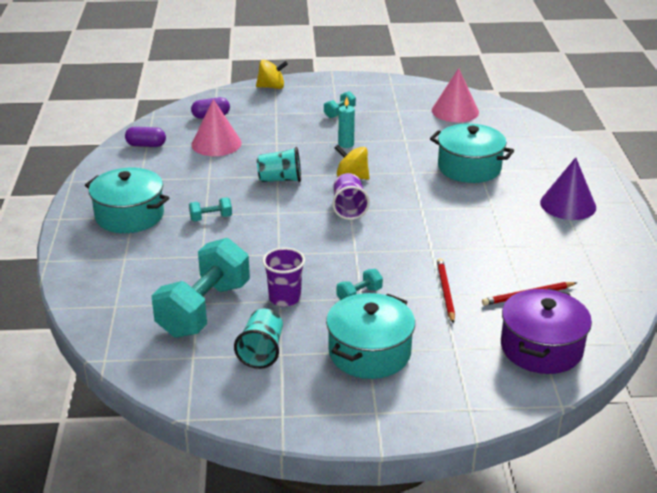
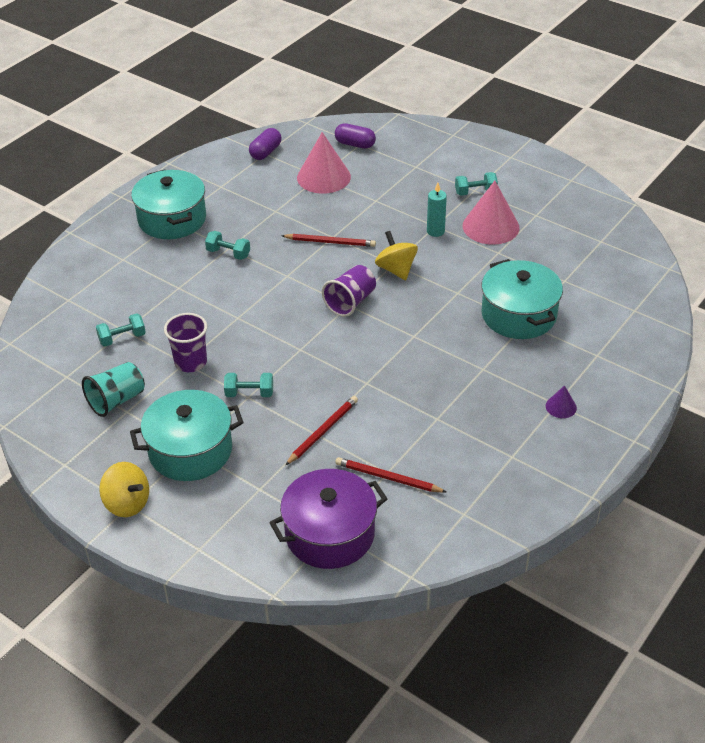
camera: 40 degrees right, 10 degrees up
purple capsule [125,127,166,147] -> purple capsule turned 75 degrees clockwise [249,128,282,160]
turquoise dumbbell [151,238,250,338] -> turquoise dumbbell [96,313,146,347], size x0.43
yellow spinning top [256,60,288,89] -> yellow spinning top moved to [99,462,149,517]
turquoise cup [257,147,301,182] -> red pencil [282,234,376,247]
pink cone [432,68,479,122] -> pink cone moved to [463,181,519,245]
purple cone [540,157,596,220] -> purple cone [546,385,577,418], size x0.46

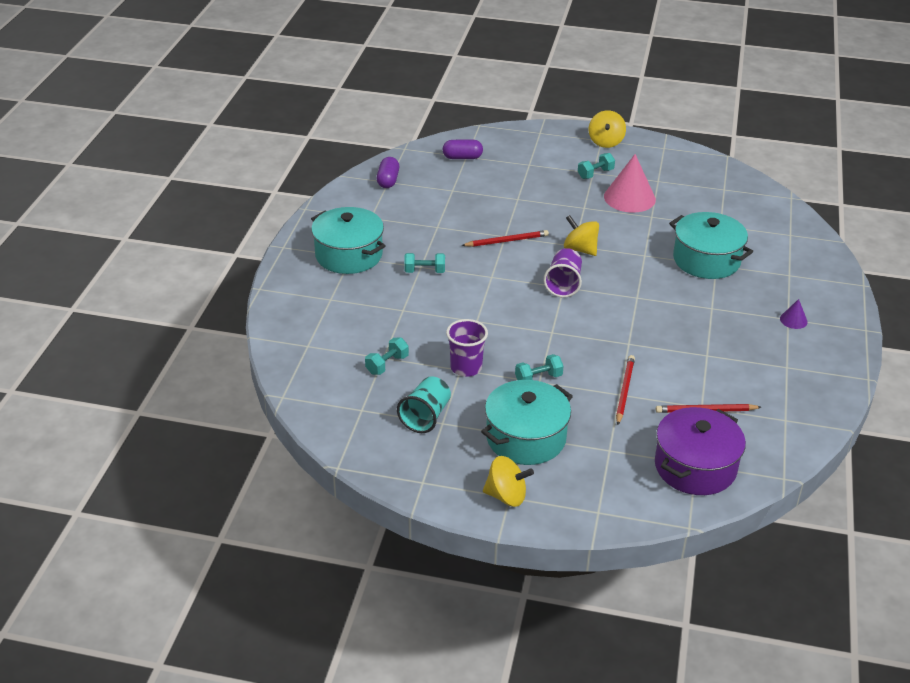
camera: 25 degrees left, 5 degrees down
pink cone [297,132,351,194] -> none
turquoise candle [427,183,447,237] -> none
none -> yellow spinning top [589,110,626,148]

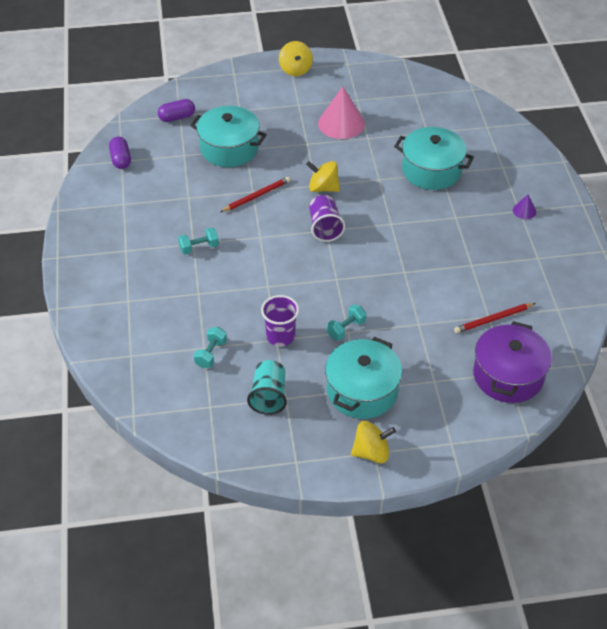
camera: 20 degrees left, 10 degrees up
turquoise pot [311,207,386,274] -> turquoise pot moved to [190,106,267,167]
turquoise dumbbell [578,153,615,179] -> none
red pencil [616,355,635,425] -> none

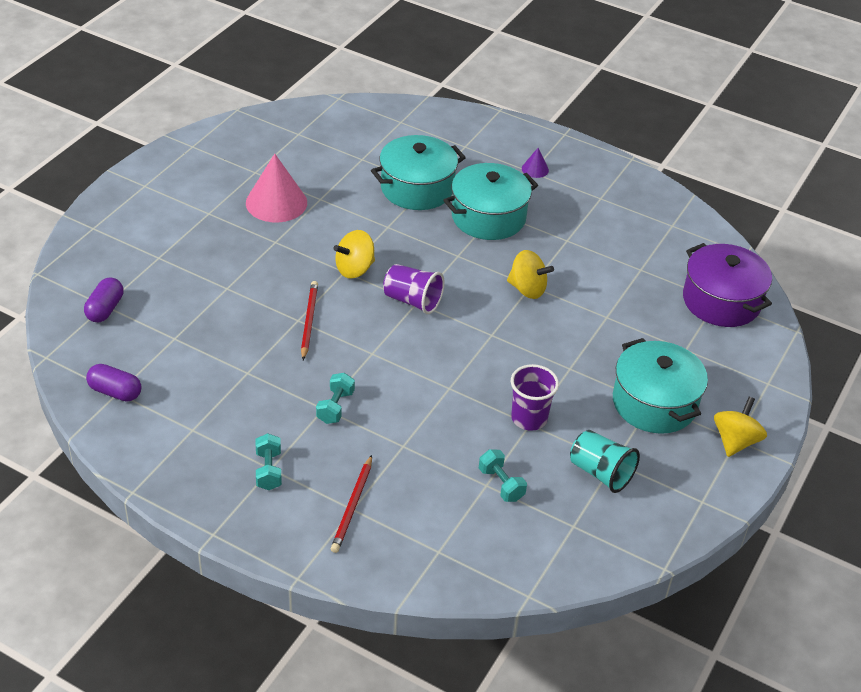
camera: 55 degrees left, 5 degrees down
turquoise pot [190,106,267,167] -> turquoise pot moved to [443,163,538,240]
yellow spinning top [279,41,313,76] -> yellow spinning top moved to [507,250,554,299]
turquoise dumbbell [327,304,367,341] -> turquoise dumbbell moved to [256,433,282,490]
red pencil [454,303,536,333] -> red pencil moved to [331,455,372,553]

